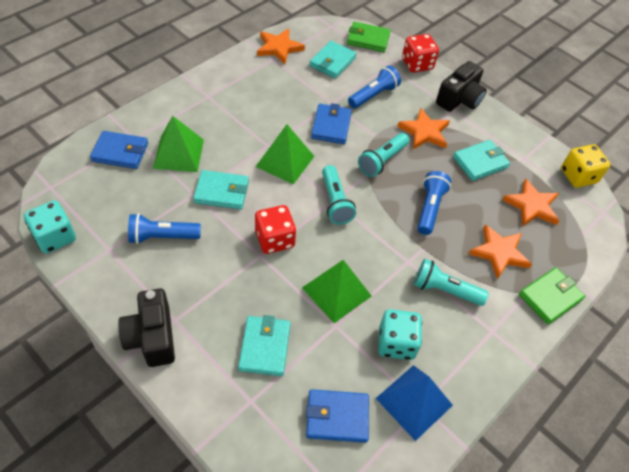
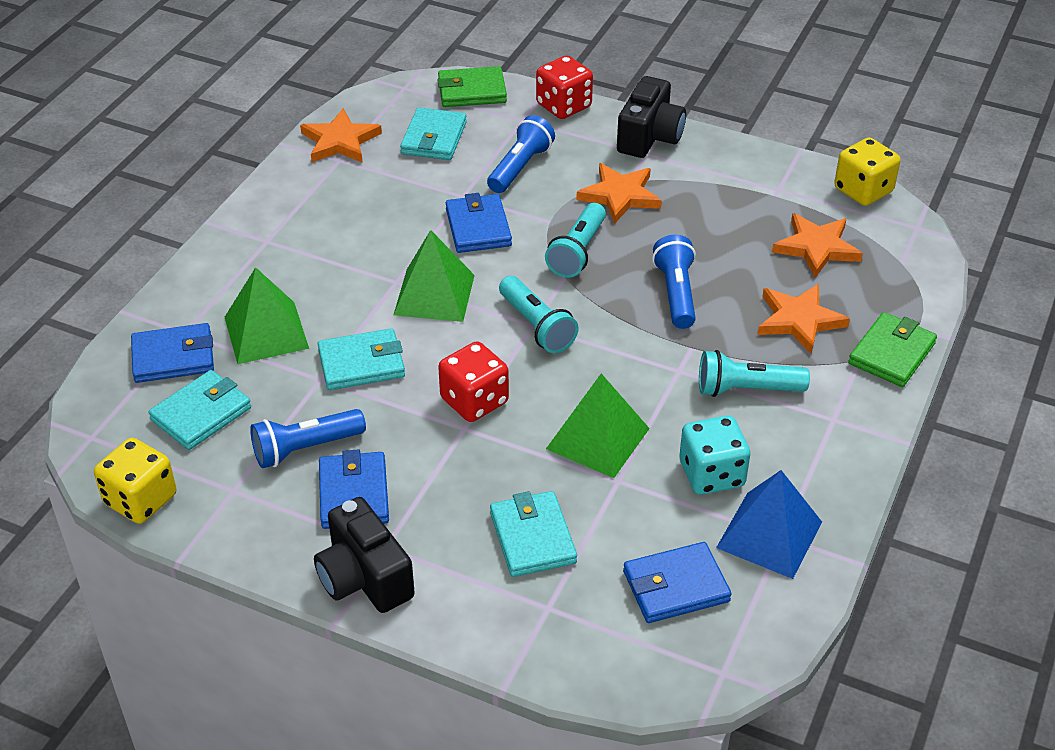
camera: 15 degrees left, 10 degrees down
turquoise dice [24,200,76,254] -> yellow dice [94,438,177,524]
turquoise wallet [453,140,510,181] -> turquoise wallet moved to [148,370,251,450]
none -> blue wallet [319,449,389,529]

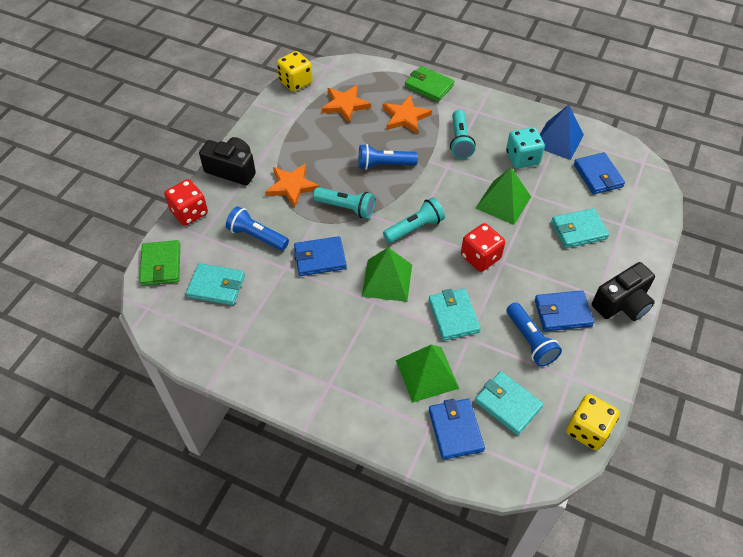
camera: 90 degrees left, 10 degrees up
orange star [300,108,382,163] -> none

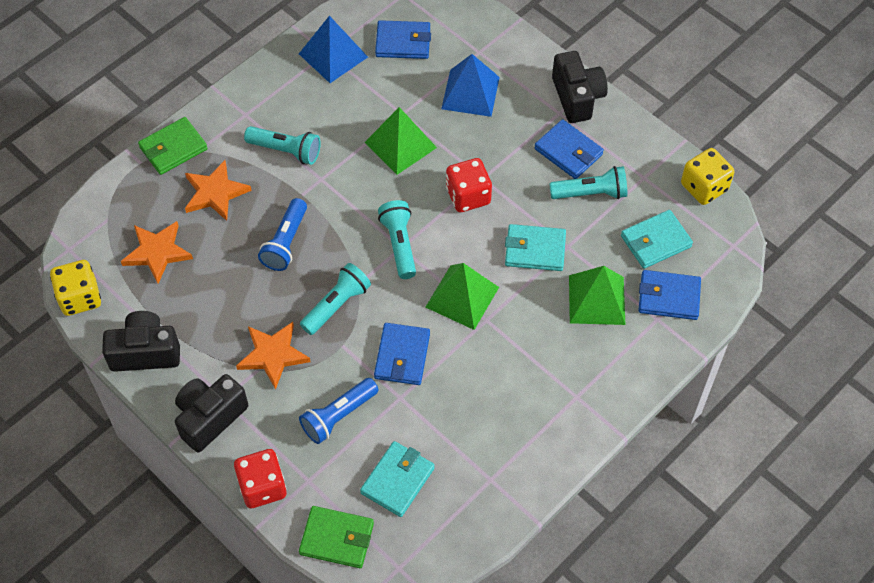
camera: 70 degrees left, 5 degrees up
turquoise dice [506,127,545,168] -> none
blue flashlight [506,302,562,366] -> turquoise flashlight [549,166,627,199]
blue wallet [535,290,594,331] -> blue wallet turned 60 degrees counterclockwise [534,119,604,179]
turquoise wallet [551,208,609,248] -> blue pyramid [441,54,500,117]
none -> black camera [102,311,180,372]

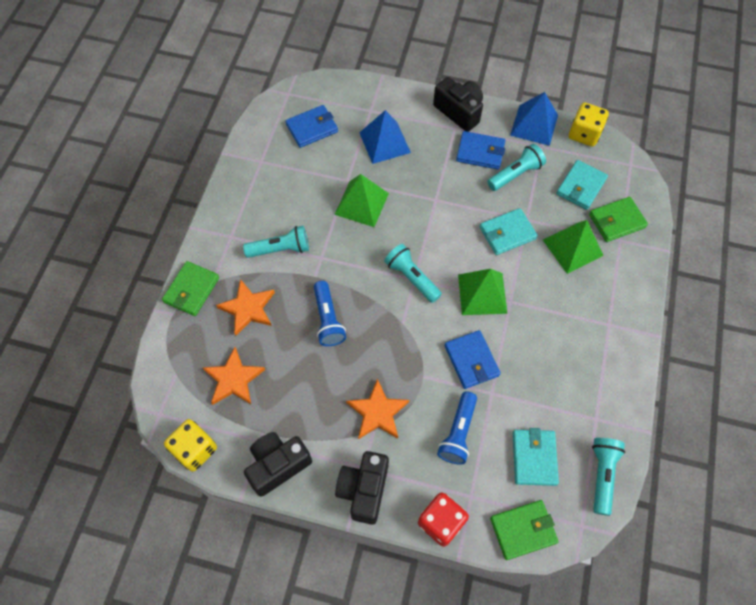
camera: 30 degrees left, 5 degrees up
blue pyramid [299,16,368,83] -> blue pyramid moved to [510,92,558,146]
turquoise flashlight [300,263,371,335] -> turquoise flashlight moved to [592,438,625,516]
red dice [446,158,492,212] -> none
blue wallet [638,270,701,320] -> green wallet [589,197,648,242]

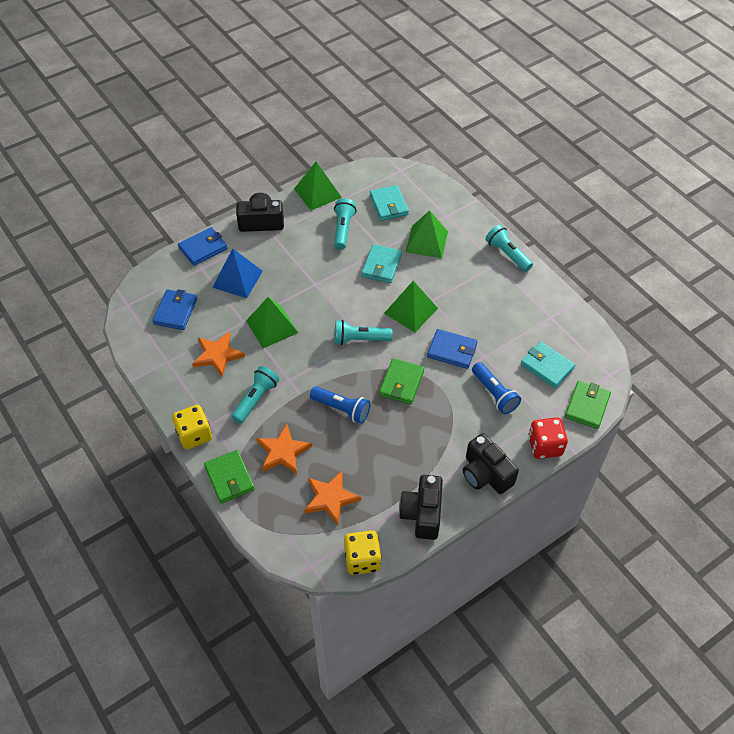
camera: 50 degrees left, 10 degrees down
orange star [346,379,409,439] -> orange star moved to [192,331,245,377]
blue wallet [456,131,505,170] -> blue wallet moved to [178,227,228,266]
blue pyramid [510,92,558,146] -> green pyramid [294,162,342,211]
yellow dice [569,103,609,147] -> yellow dice moved to [172,405,212,450]
green wallet [589,197,648,242] -> green wallet moved to [379,358,424,405]
turquoise flashlight [592,438,625,516] -> turquoise flashlight moved to [486,225,533,272]

